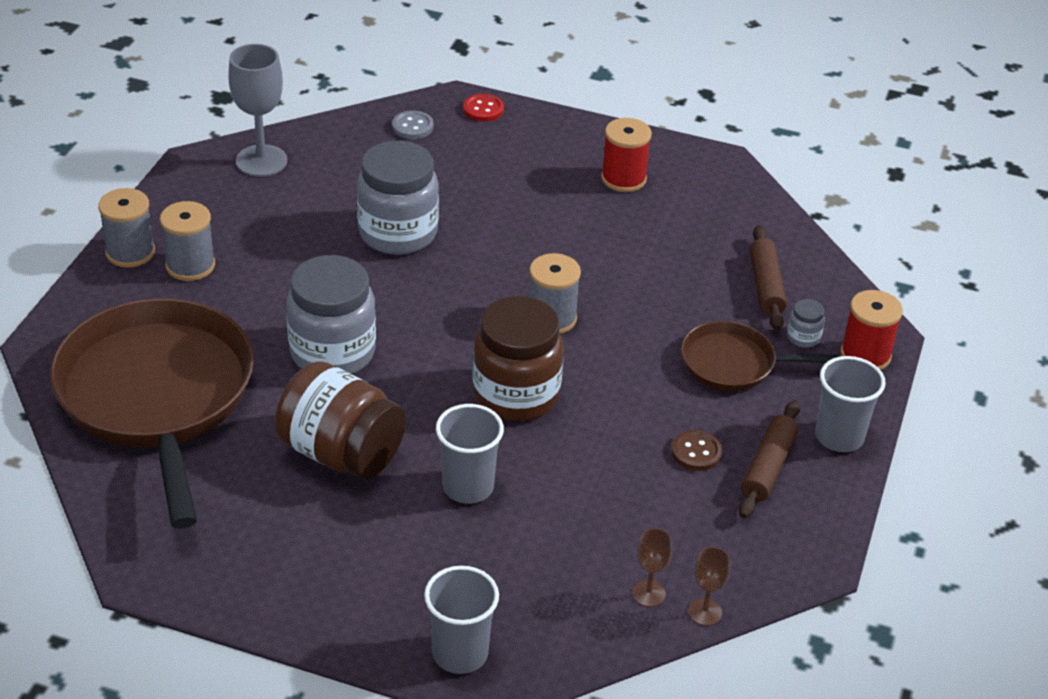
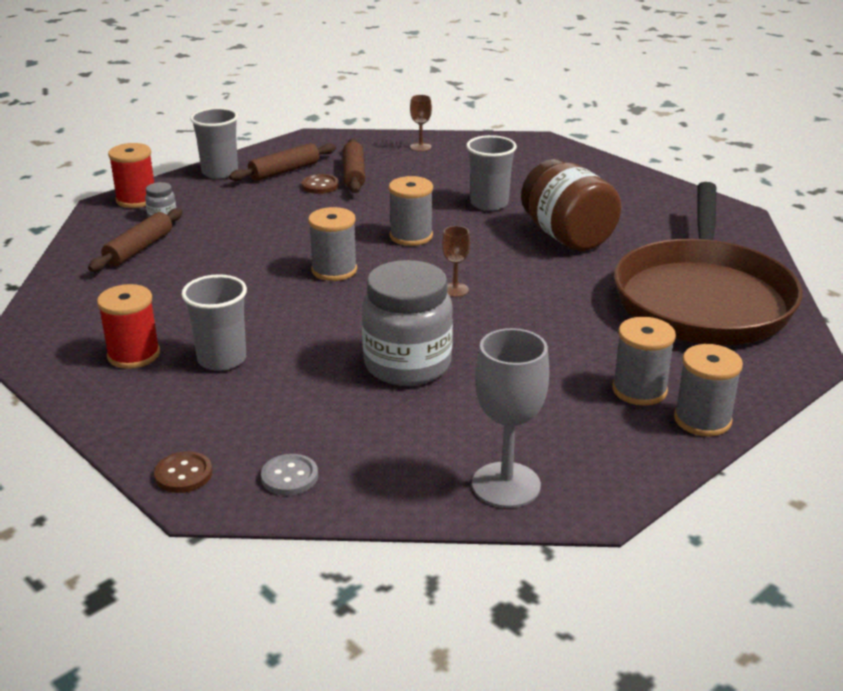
camera: 150 degrees left, 10 degrees down
grey jar [287,255,376,374] -> none
grey cup [424,566,499,674] -> grey cup moved to [182,274,247,371]
red button [463,94,504,122] -> brown button [154,451,212,493]
brown jar [472,296,564,421] -> grey spool [389,176,433,246]
brown pan [681,321,838,391] -> none
brown goblet [688,547,730,626] -> brown goblet moved to [442,226,470,297]
none -> brown rolling pin [343,138,365,193]

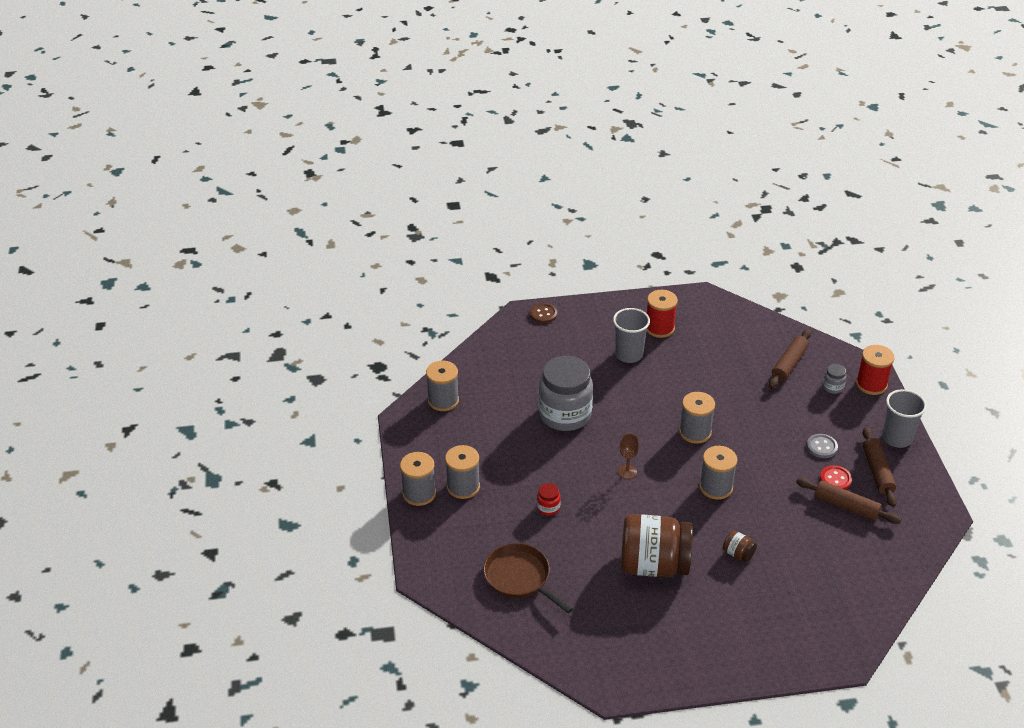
camera: 125 degrees right, 10 degrees up
brown rolling pin [88,208,183,272] -> brown rolling pin turned 60 degrees clockwise [769,329,811,389]
grey button [261,454,318,495] -> grey button moved to [807,434,838,458]
brown button [302,174,339,194] -> red button [820,465,852,490]
brown goblet [410,95,432,151] -> none
grey cup [466,135,517,211] -> brown jar [723,530,757,562]
grey goblet [472,328,549,508] -> grey spool [426,361,459,411]
brown pan [614,182,802,345] -> brown pan [483,543,573,613], size x0.49
none -> red jar [537,483,561,516]

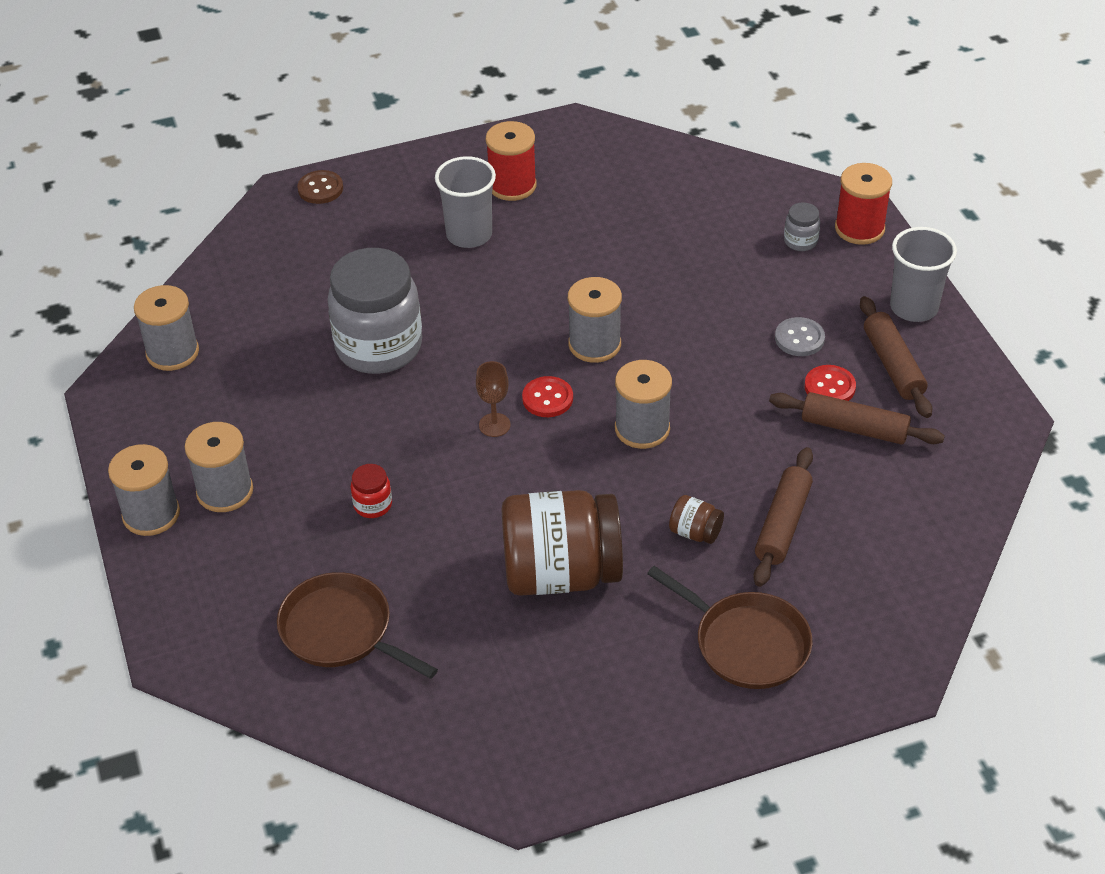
camera: 10 degrees left, 5 degrees up
brown rolling pin [769,329,811,389] -> brown rolling pin moved to [753,447,813,587]
none -> red button [522,376,573,417]
none -> brown pan [647,566,813,689]

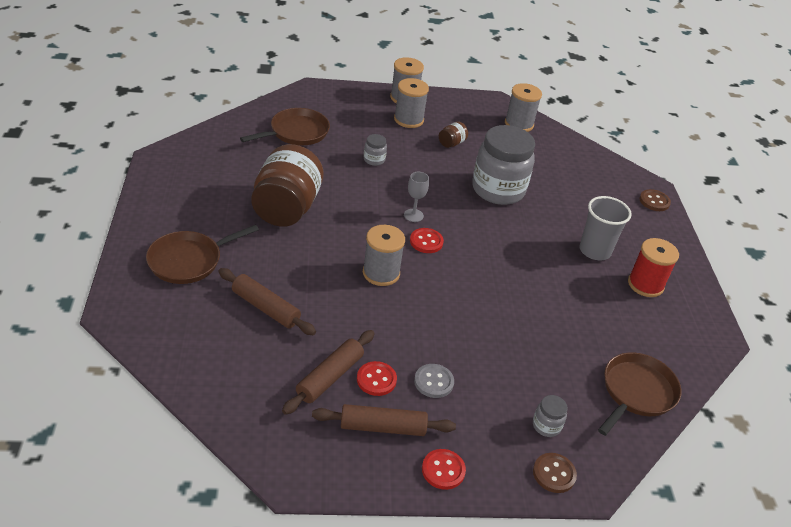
camera: 100 degrees right, 5 degrees down
red jar [351,464,392,518] -> grey jar [364,134,387,166]
brown goblet [476,361,511,437] -> grey goblet [404,172,429,222]
grey spool [568,277,622,363] -> none
brown jar [669,495,724,544] -> brown jar moved to [439,121,468,148]
red spool [835,163,892,245] -> brown button [533,453,577,493]
grey cup [890,227,957,322] -> red button [422,449,466,490]
none -> brown pan [598,352,681,436]

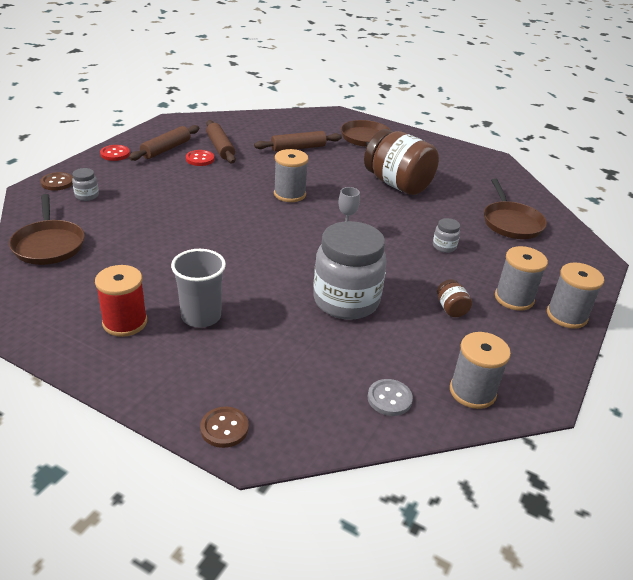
camera: 125 degrees right, 5 degrees down
red button [410,228,444,253] -> none
grey button [414,364,454,398] -> grey button moved to [368,379,413,416]

